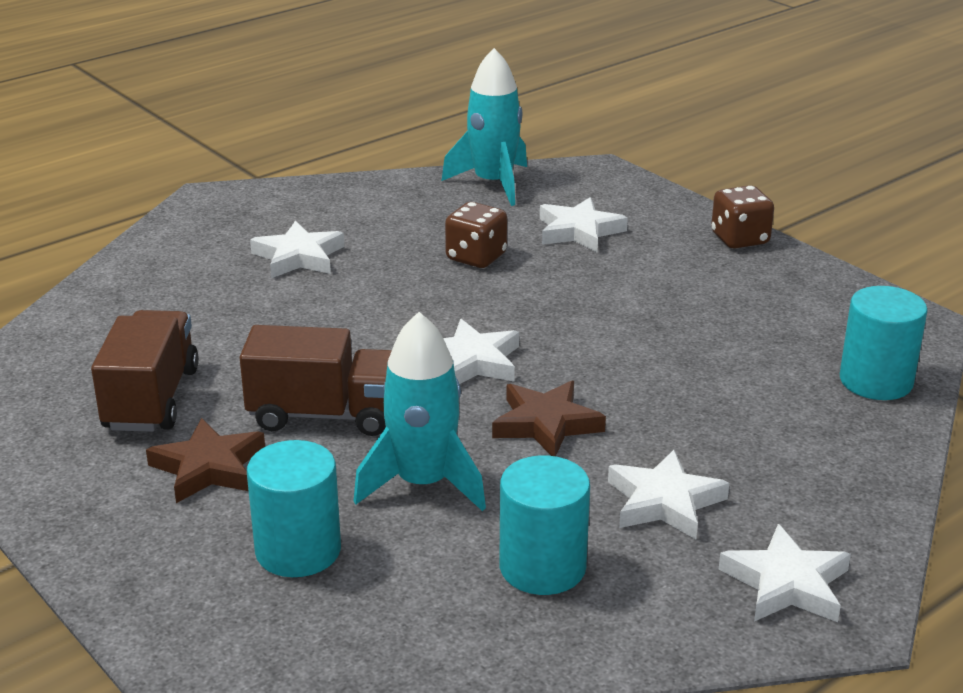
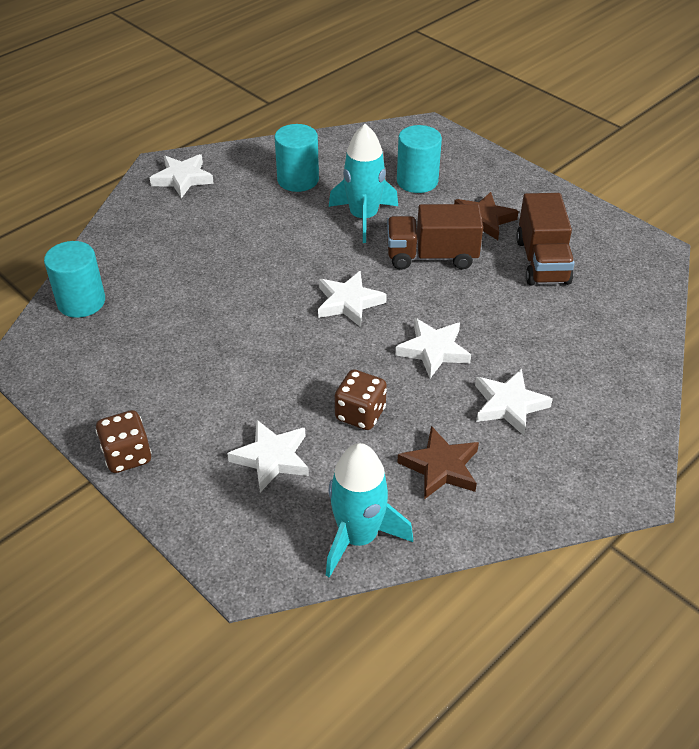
camera: 175 degrees right, 15 degrees up
brown star [492,381,606,456] -> brown star moved to [397,426,479,499]
white star [608,450,729,539] -> white star moved to [395,318,471,378]

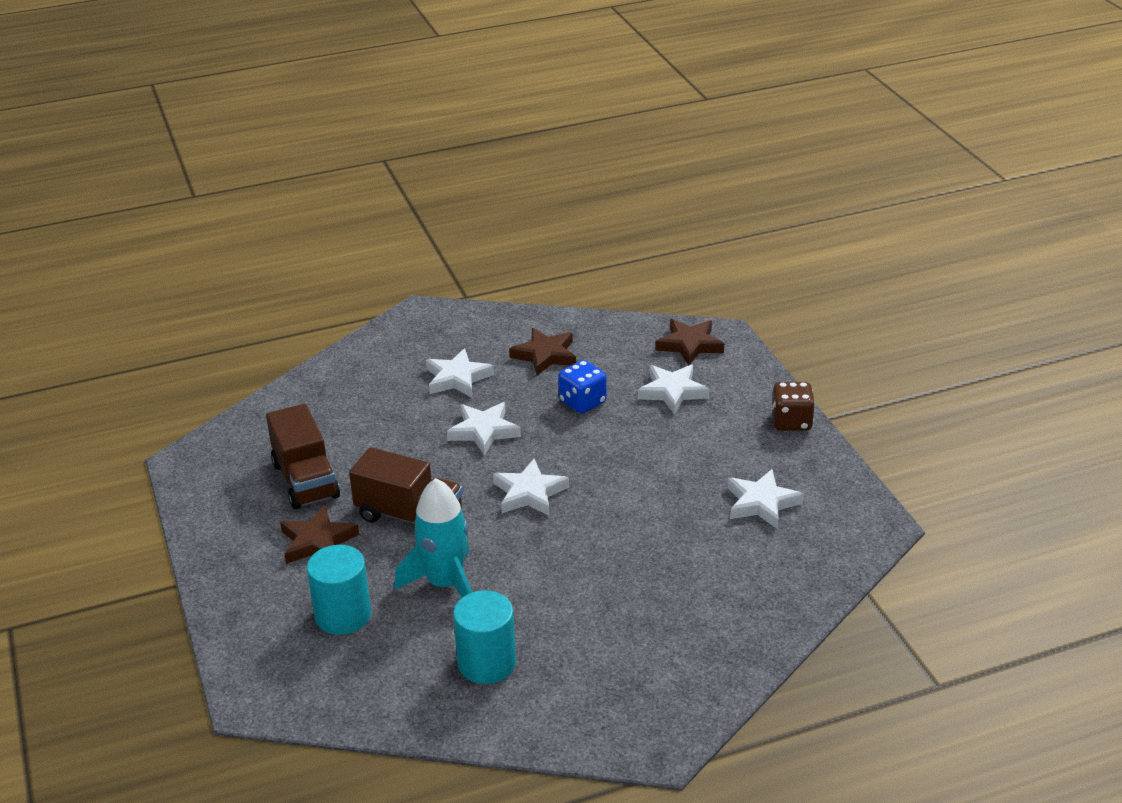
camera: 155 degrees left, 10 degrees down
turquoise cylinder [44,241,105,318] -> none
white star [150,154,214,198] -> white star moved to [727,469,804,529]
turquoise rocket [326,443,413,578] -> none
brown dice [335,369,387,430] -> blue dice [558,360,607,414]
brown truck [516,193,575,285] -> brown truck turned 135 degrees clockwise [266,404,340,509]
none -> brown star [655,319,724,365]

